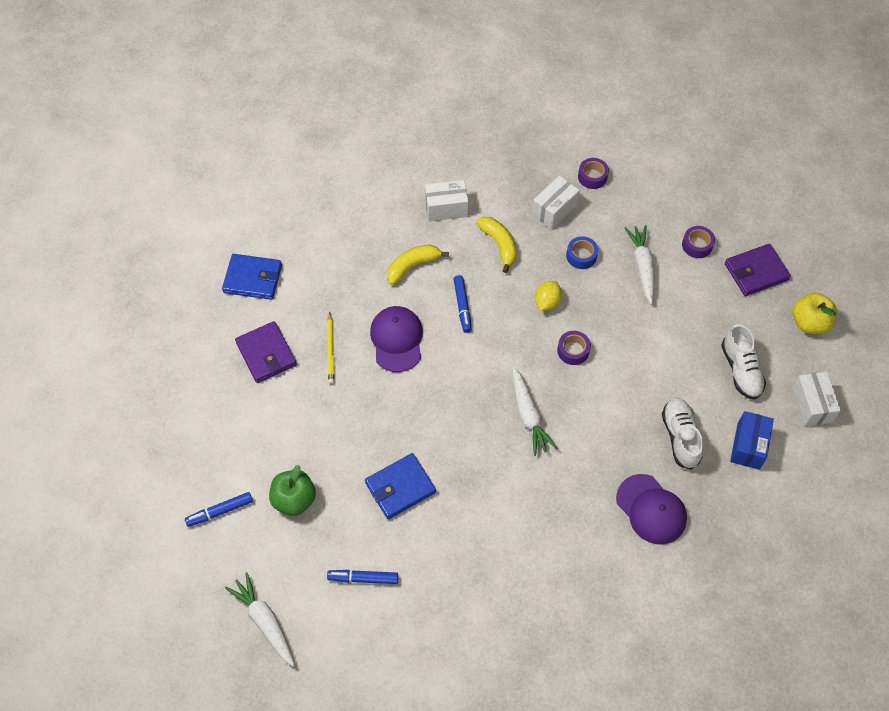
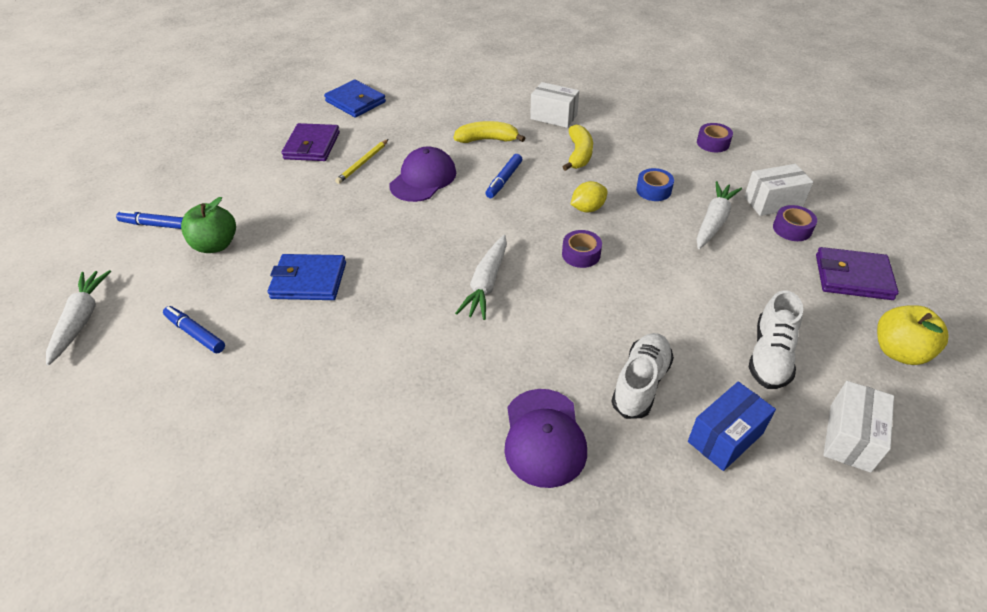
camera: 35 degrees right, 15 degrees down
white box [532,176,580,229] -> white box moved to [744,164,813,216]

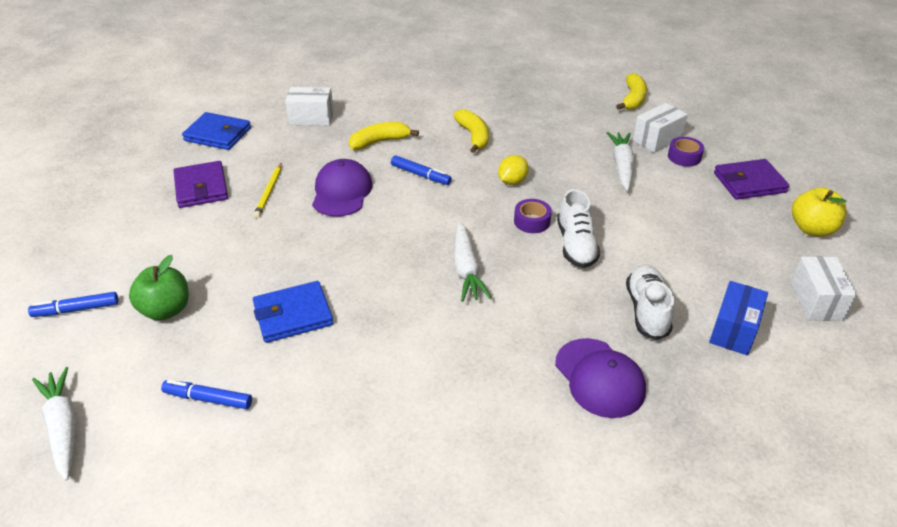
camera: 25 degrees left, 5 degrees down
blue marker [485,154,522,198] -> blue marker turned 60 degrees counterclockwise [391,155,452,185]
white box [530,82,579,128] -> white box moved to [285,87,334,126]
blue tape [636,168,674,201] -> none
purple tape [697,123,733,152] -> none
white shoe [749,290,803,389] -> white shoe moved to [557,189,600,268]
none -> yellow banana [616,73,647,110]

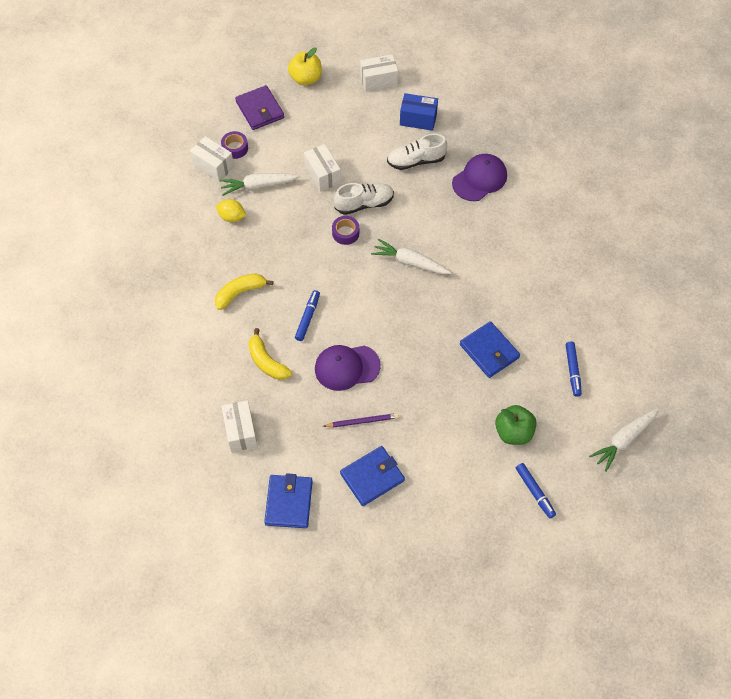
camera: 105 degrees left, 20 degrees up
purple wallet [174,161,228,208] -> blue wallet [340,446,405,506]
yellow pencil [254,163,282,218] -> purple pencil [323,413,399,428]
white carrot [454,222,492,302] -> white carrot turned 135 degrees counterclockwise [371,238,452,274]
yellow lemon [498,155,529,185] -> yellow lemon moved to [216,199,246,222]
yellow banana [616,73,647,110] -> none
none -> white box [304,144,341,192]

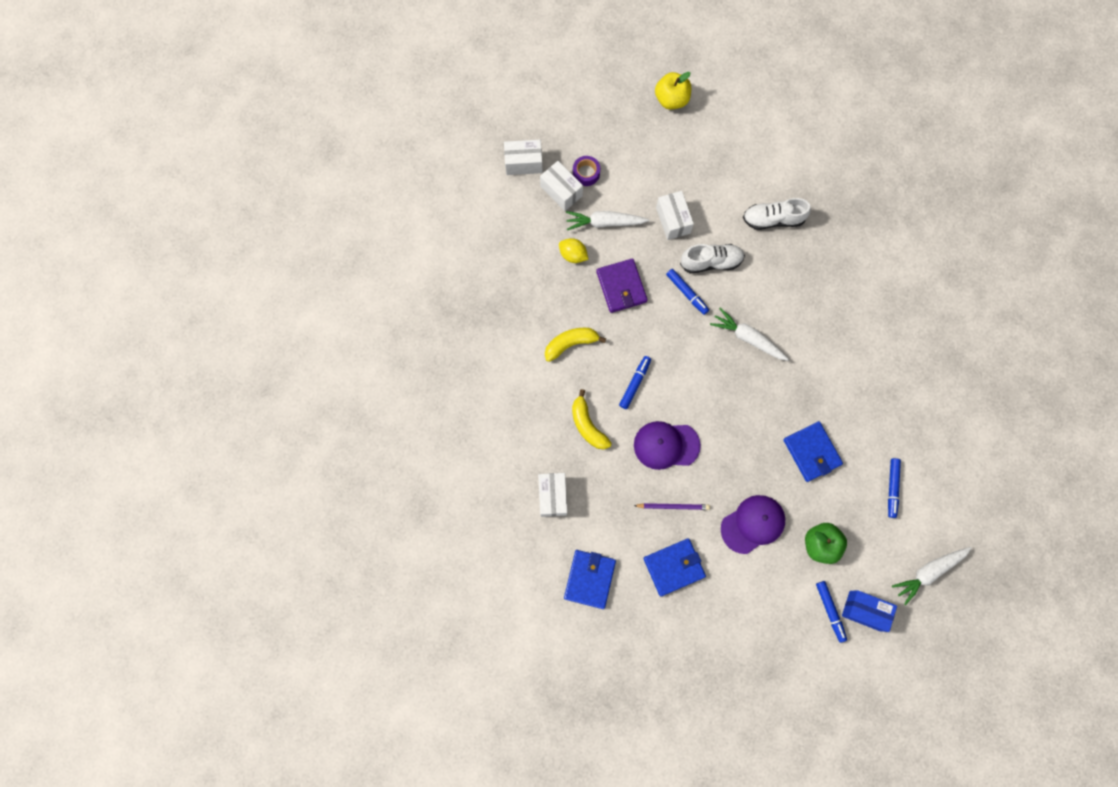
camera: 10 degrees right, 15 degrees up
purple wallet [235,85,284,130] -> purple wallet moved to [596,259,647,313]
purple tape [332,216,359,245] -> blue marker [666,269,709,315]
white box [360,54,398,92] -> white box moved to [504,140,543,175]
blue box [400,93,438,131] -> blue box moved to [842,590,897,632]
purple cap [452,154,507,201] -> purple cap moved to [721,495,785,554]

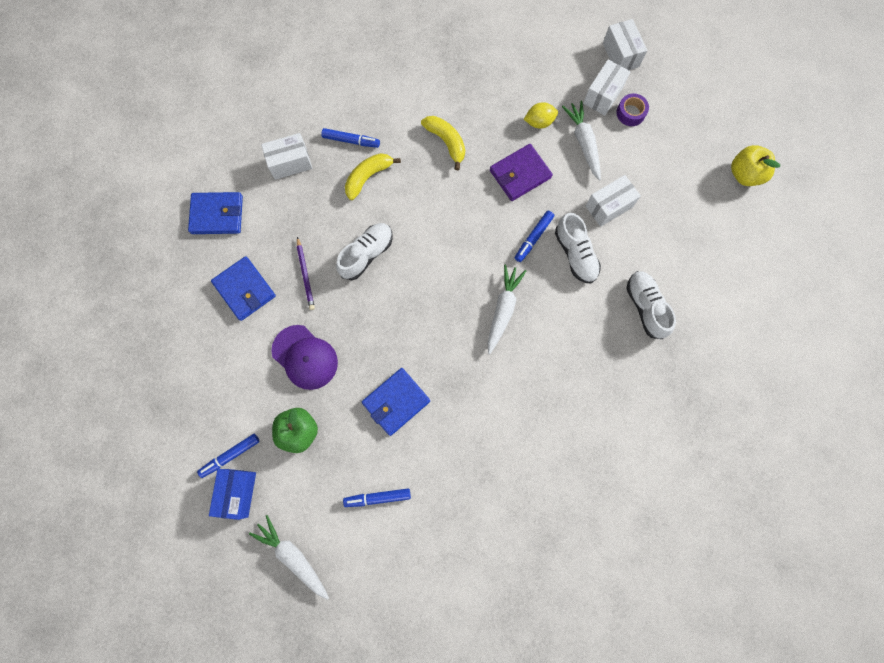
camera: 75 degrees right, 0 degrees up
yellow lemon [559,238,589,263] -> yellow lemon turned 60 degrees clockwise [524,102,558,128]
blue marker [619,356,651,409] -> blue marker moved to [321,128,380,148]
purple cap [634,421,701,470] -> white shoe [336,223,392,280]

